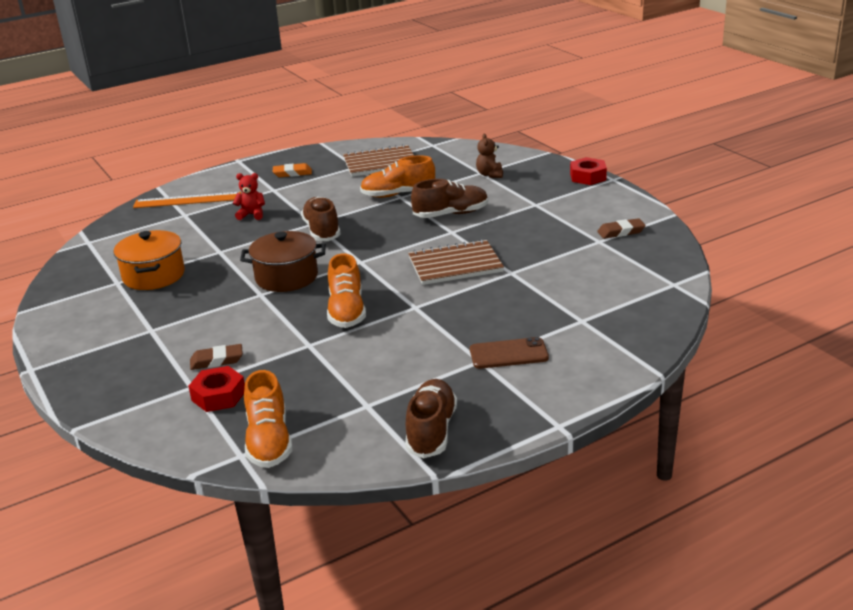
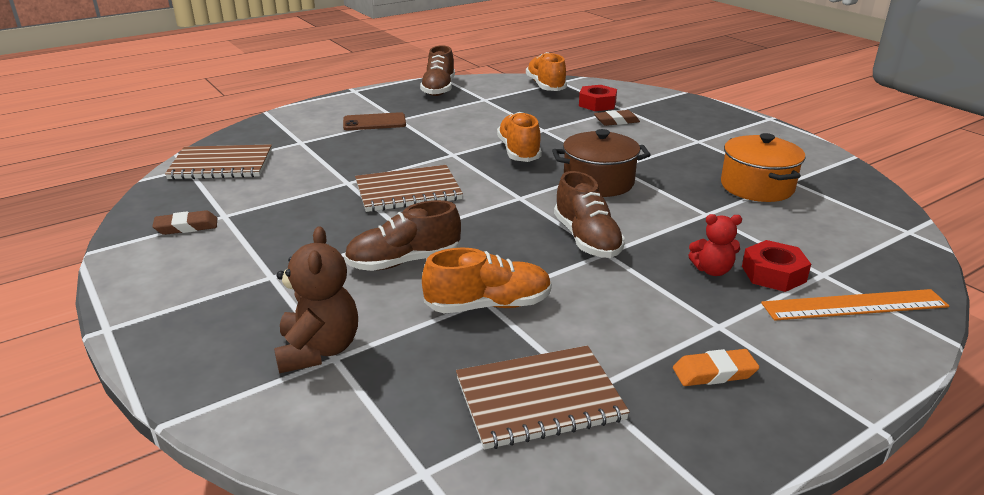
camera: 175 degrees right, 0 degrees up
brown teddy bear [476,134,503,178] -> brown teddy bear [274,226,358,374], size x1.62
red nut [570,157,607,185] -> red nut moved to [742,240,811,292]
none -> brown notebook [165,144,272,180]

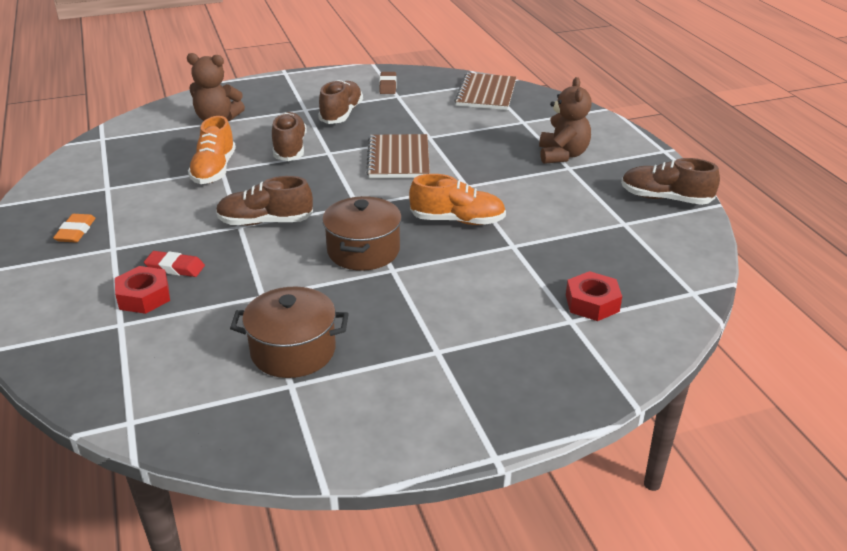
camera: 105 degrees right, 5 degrees up
brown phone [343,112,406,130] -> brown teddy bear [539,77,592,164]
brown notebook [456,346,630,450] -> none
orange shoe [526,52,567,91] -> none
brown eraser [594,110,640,126] -> none
red teddy bear [688,214,742,276] -> red eraser [144,251,205,277]
orange pot [721,133,805,202] -> brown pot [230,286,349,378]
orange ruler [761,289,949,321] -> none
none -> brown shoe [318,80,363,124]

